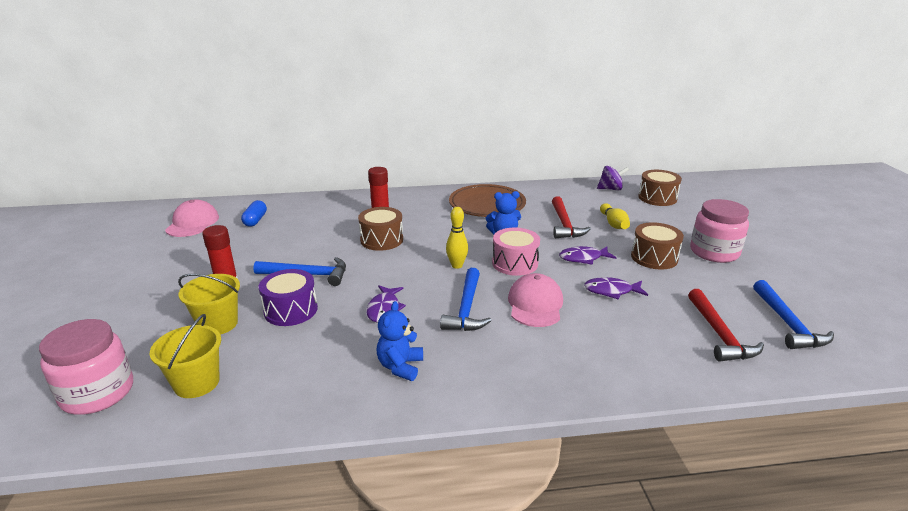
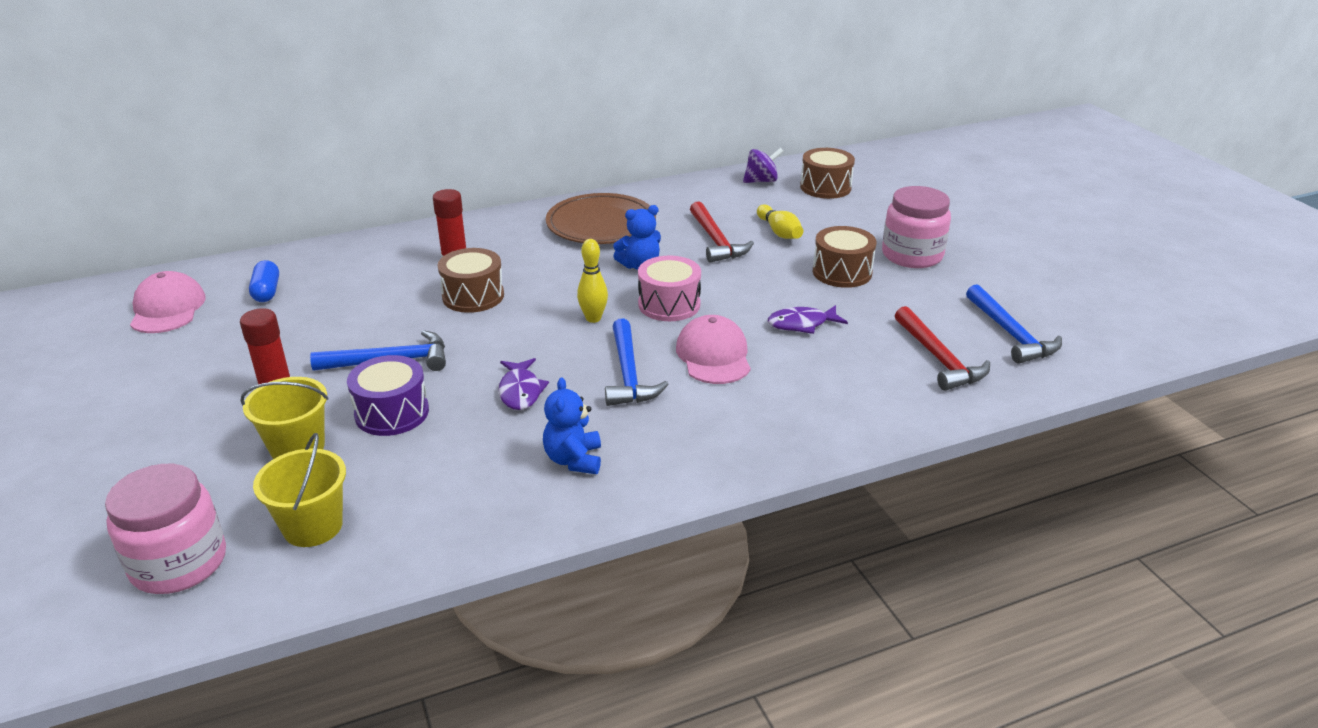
camera: 15 degrees left, 5 degrees up
purple fish [559,246,616,265] -> none

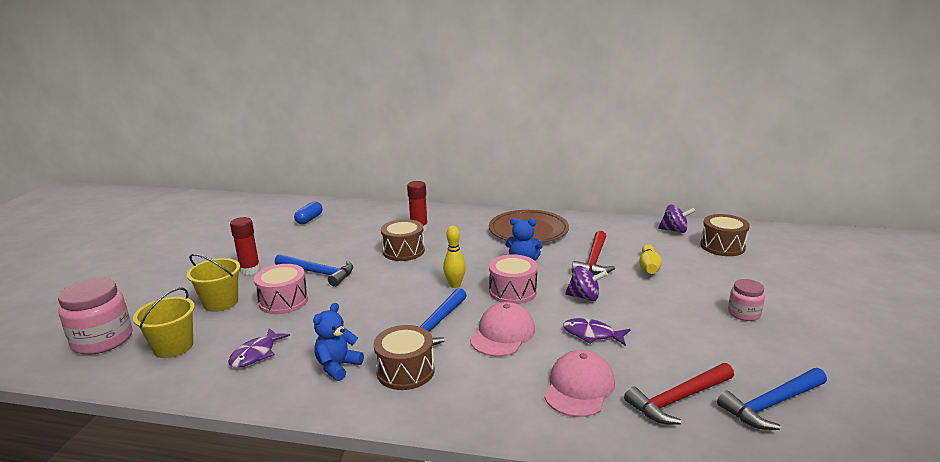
camera: 35 degrees right, 10 degrees down
pink cap [130,271,206,333] -> pink cap moved to [544,350,615,417]
purple drum [347,355,429,436] -> pink drum [254,264,308,314]
purple fish [498,358,549,410] -> purple fish moved to [228,328,290,368]
brown drum [813,226,877,288] -> brown drum moved to [373,325,434,390]
pink jar [882,186,951,268] -> pink jar [728,279,765,321], size x0.57
red hammer [895,306,990,391] -> red hammer turned 45 degrees clockwise [624,363,734,425]
blue hammer [966,284,1062,364] -> blue hammer turned 45 degrees clockwise [717,368,827,430]
none -> purple spinning top [565,266,608,301]

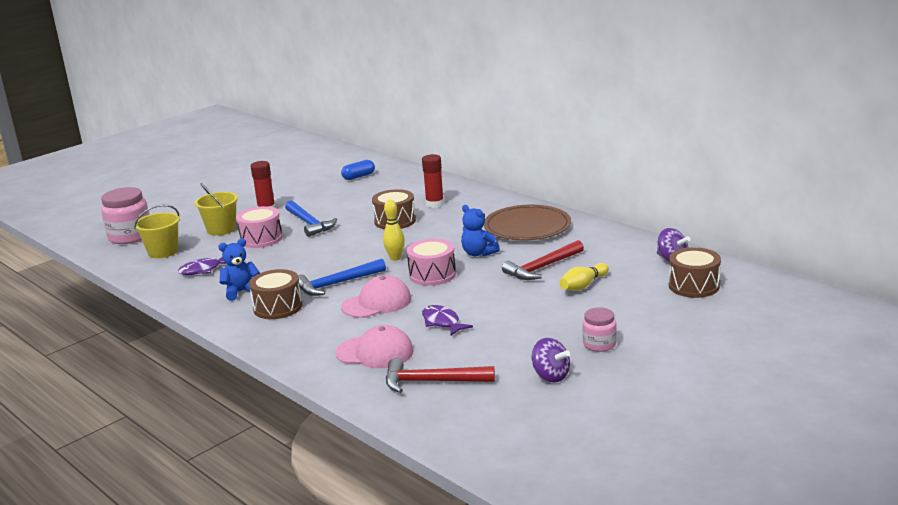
camera: 35 degrees right, 0 degrees up
pink cap [544,350,615,417] -> pink cap turned 45 degrees clockwise [335,325,414,368]
purple spinning top [565,266,608,301] -> purple spinning top moved to [531,338,570,382]
blue hammer [717,368,827,430] -> none

